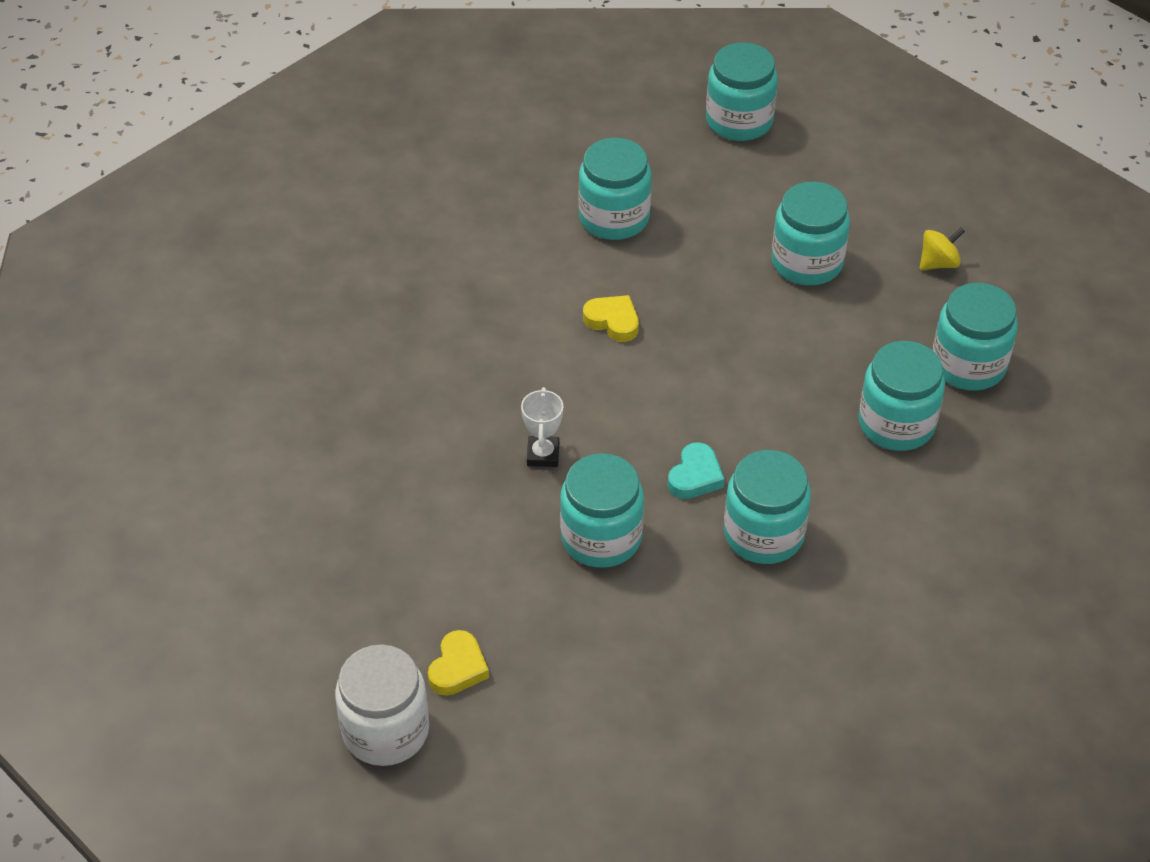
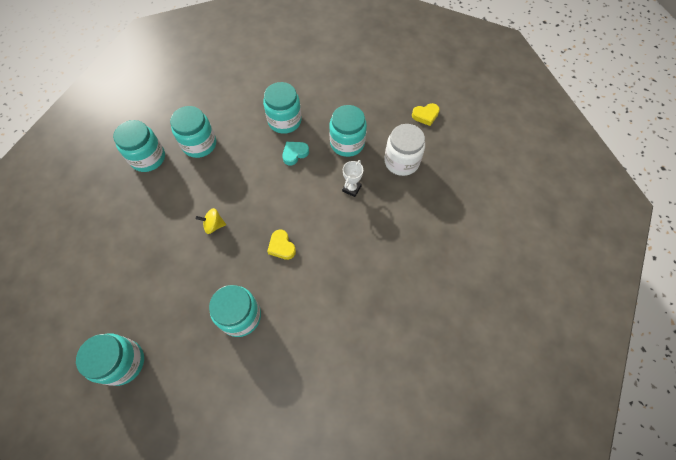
camera: 155 degrees left, 15 degrees up
white jar [335,644,429,766] -> white jar moved to [384,124,425,176]
yellow heart [428,630,489,696] -> yellow heart turned 150 degrees counterclockwise [412,103,440,126]
turquoise jar [772,181,850,285] -> none
yellow spinning top [920,227,965,270] -> yellow spinning top moved to [196,208,226,234]

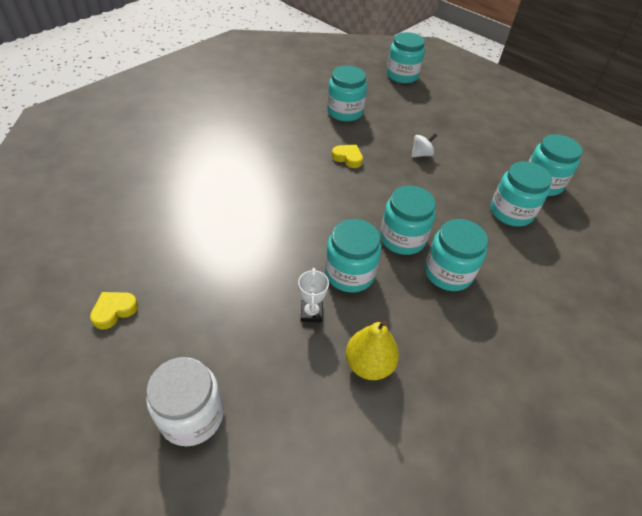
camera: 150 degrees right, 15 degrees down
yellow spinning top [196,208,226,234] -> white spinning top [411,134,437,157]
turquoise heart [282,142,309,166] -> turquoise jar [380,186,436,255]
white trophy [342,160,363,197] -> white trophy moved to [298,268,329,322]
white jar [384,124,425,176] -> white jar moved to [146,357,224,446]
yellow heart [412,103,440,126] -> yellow heart moved to [90,292,138,330]
none -> yellow pear [346,320,399,380]

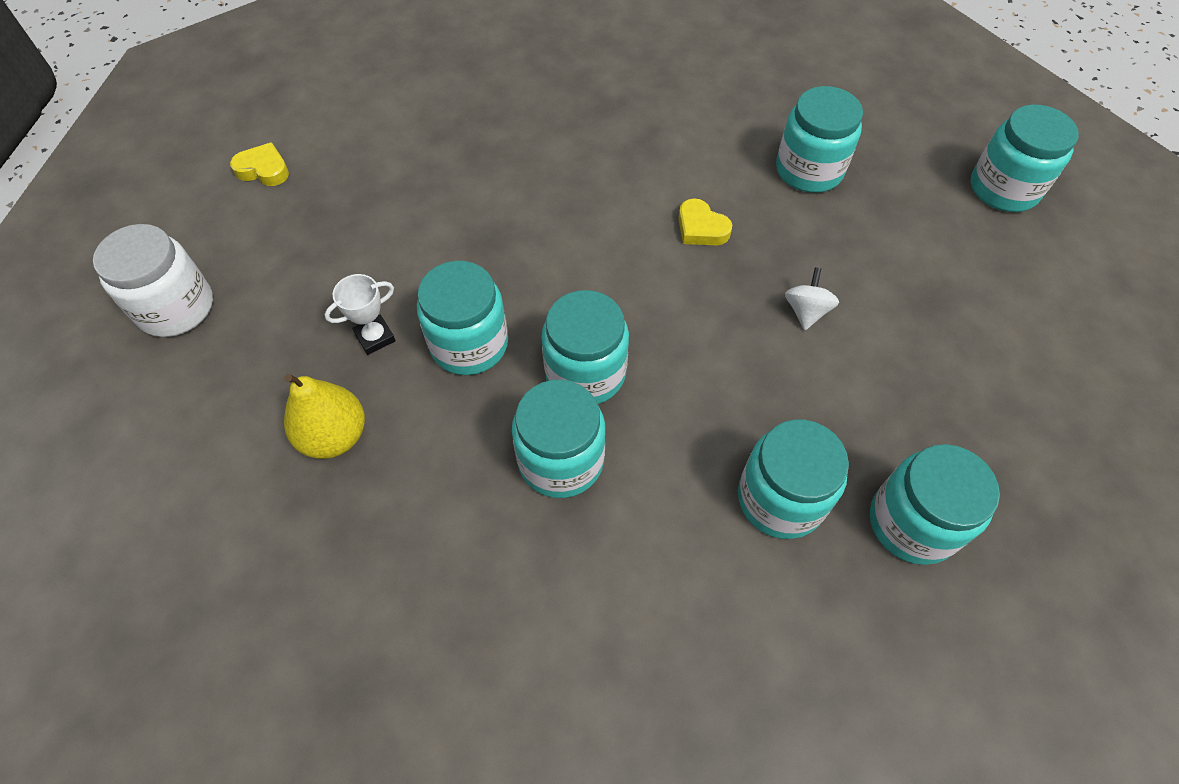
camera: 60 degrees right, 10 degrees up
yellow heart [332,145,363,168] -> yellow heart turned 135 degrees clockwise [678,198,732,245]
white spinning top [411,134,437,157] -> white spinning top turned 105 degrees counterclockwise [785,268,839,330]

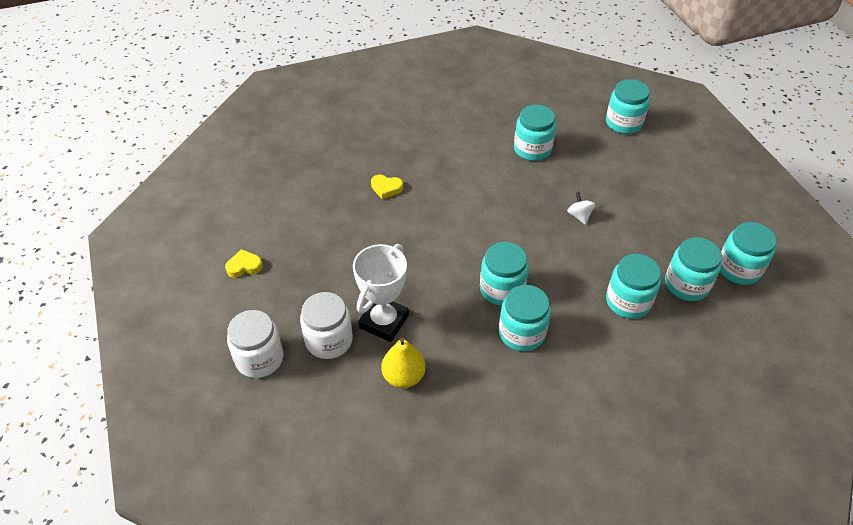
camera: 30 degrees left, 10 degrees down
white trophy [324,274,396,355] -> white trophy [353,244,409,342], size x2.01
turquoise jar [417,261,508,375] -> turquoise jar moved to [720,222,776,285]
yellow heart [678,198,732,245] -> yellow heart moved to [371,175,403,199]
none -> white jar [300,292,353,359]

